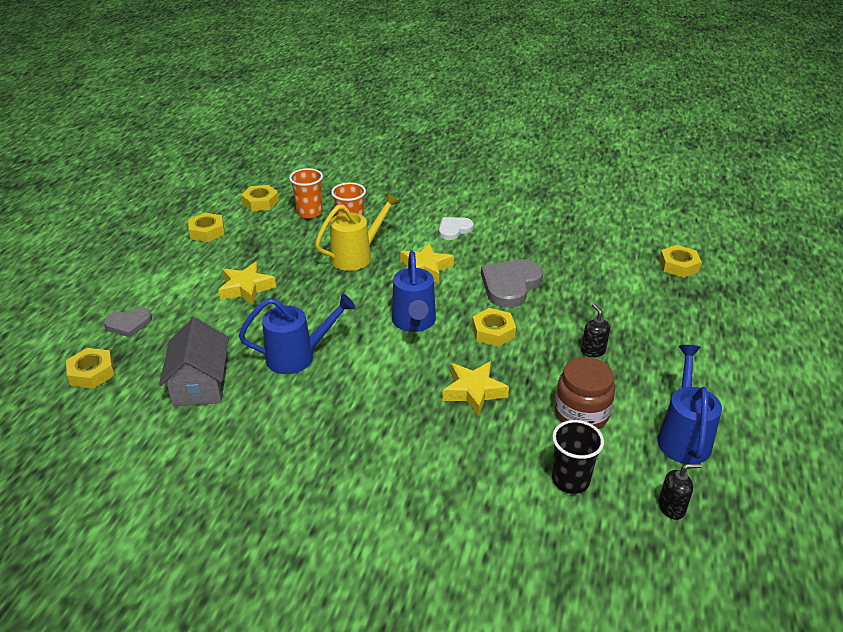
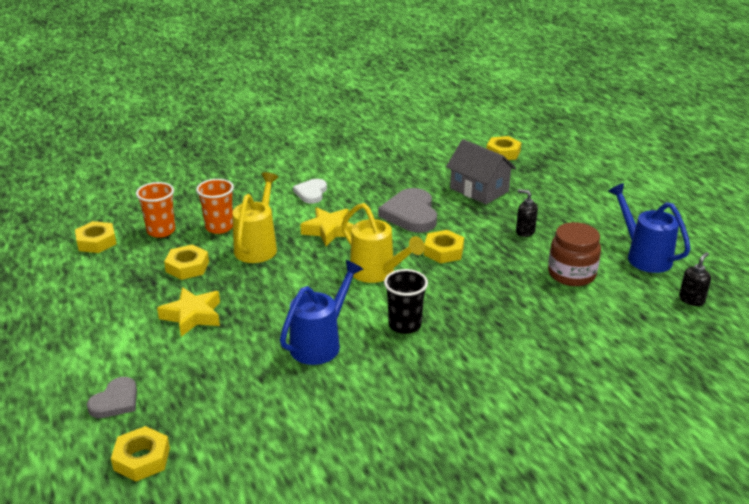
camera: 40 degrees left, 5 degrees down
grey house [159,317,229,406] -> grey house moved to [446,139,516,204]
yellow nut [188,213,225,242] -> yellow nut moved to [164,244,209,280]
blue watering can [392,251,436,332] -> yellow watering can [342,203,425,283]
yellow star [442,361,509,417] -> none
black cup [552,420,604,494] -> black cup moved to [384,269,428,334]

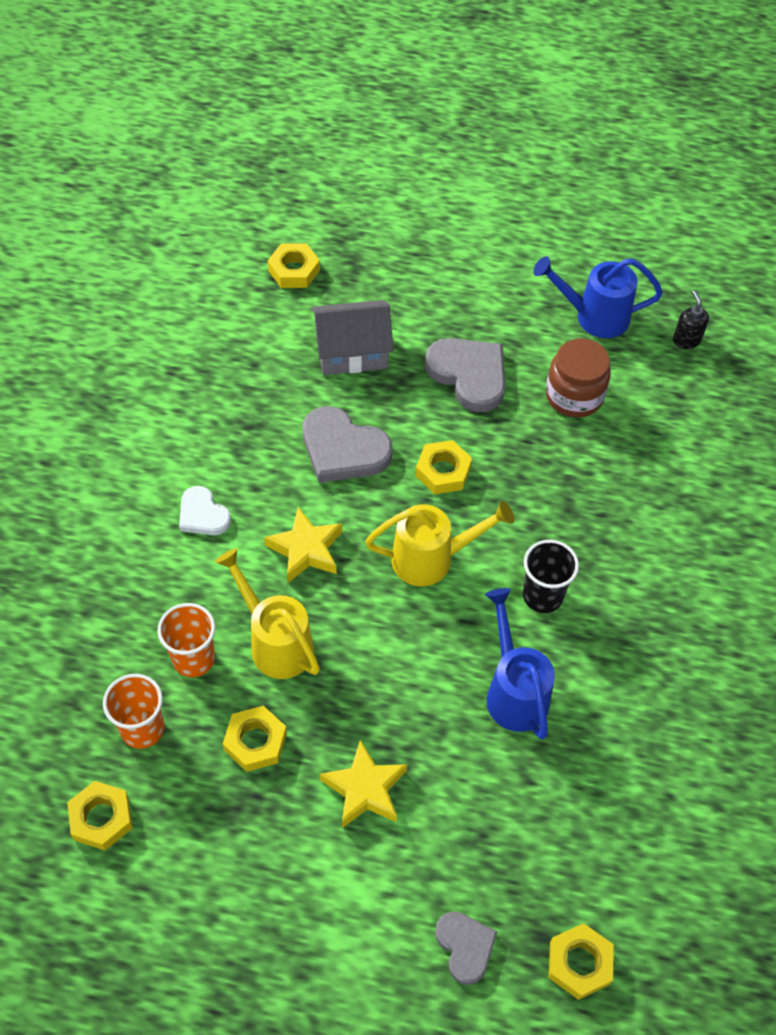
camera: 55 degrees left, 25 degrees up
black soap dispenser [516,189,538,237] -> grey heart [425,338,506,412]

